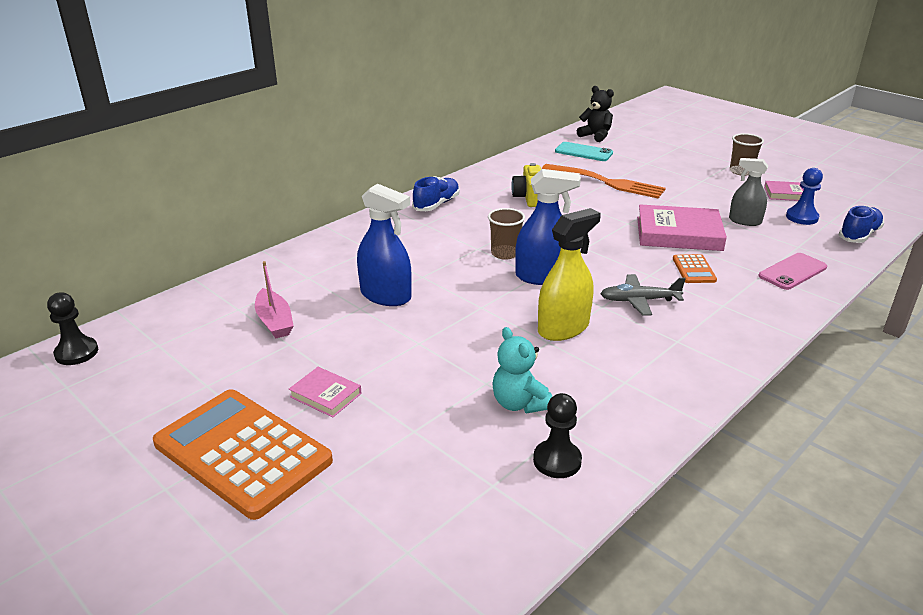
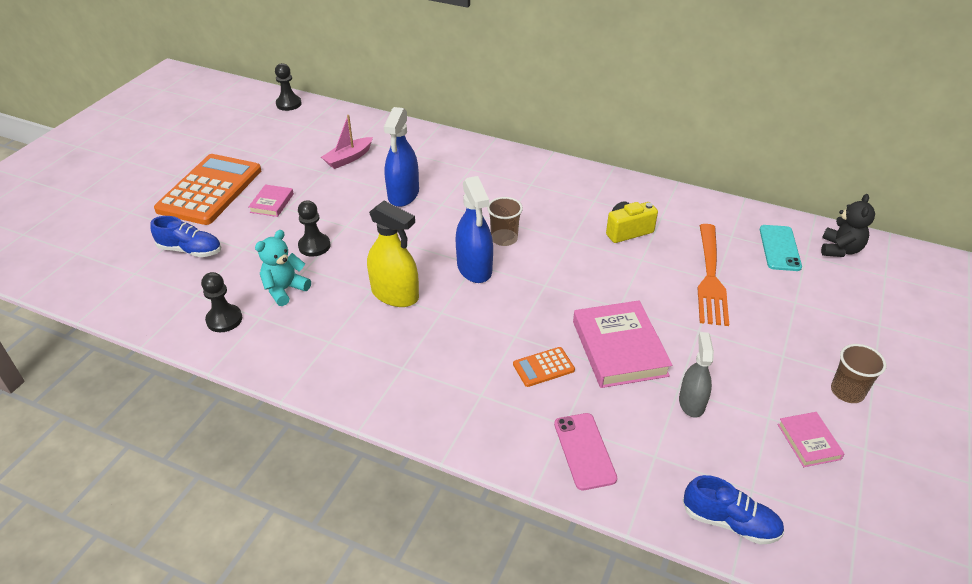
camera: 70 degrees right, 10 degrees up
blue shoe [412,176,460,211] -> blue shoe moved to [150,216,221,257]
grey plane [600,274,686,315] -> none
pink phone [758,253,827,290] -> pink phone turned 45 degrees clockwise [554,413,617,490]
blue pawn [786,168,823,225] -> none
none -> black pawn [298,200,330,257]

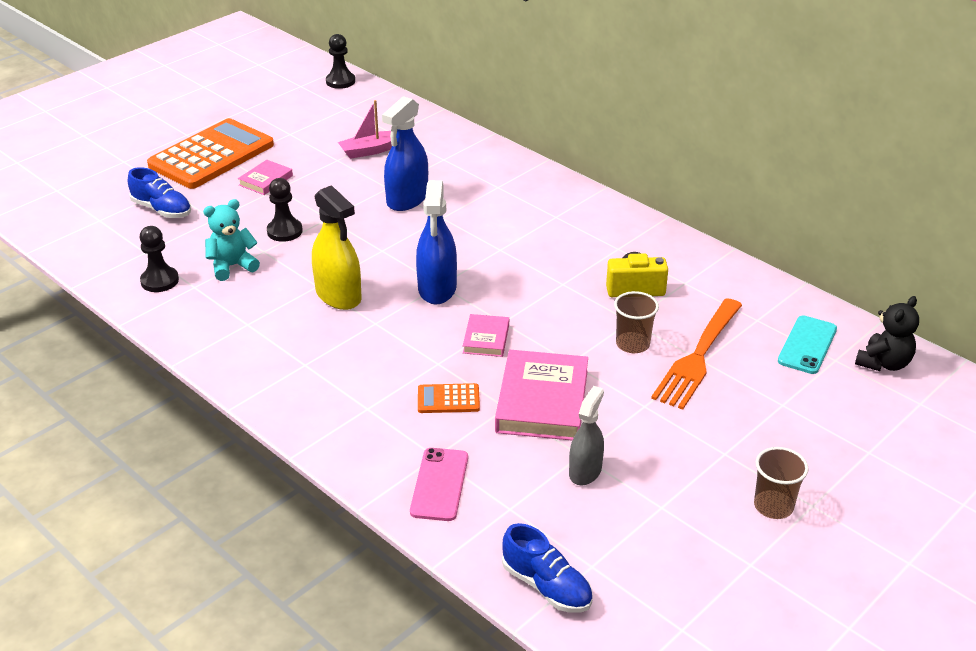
camera: 20 degrees right, 5 degrees down
brown cup [487,197,523,246] -> brown cup moved to [614,291,659,353]
pink book [778,412,844,467] -> pink book moved to [463,314,509,357]

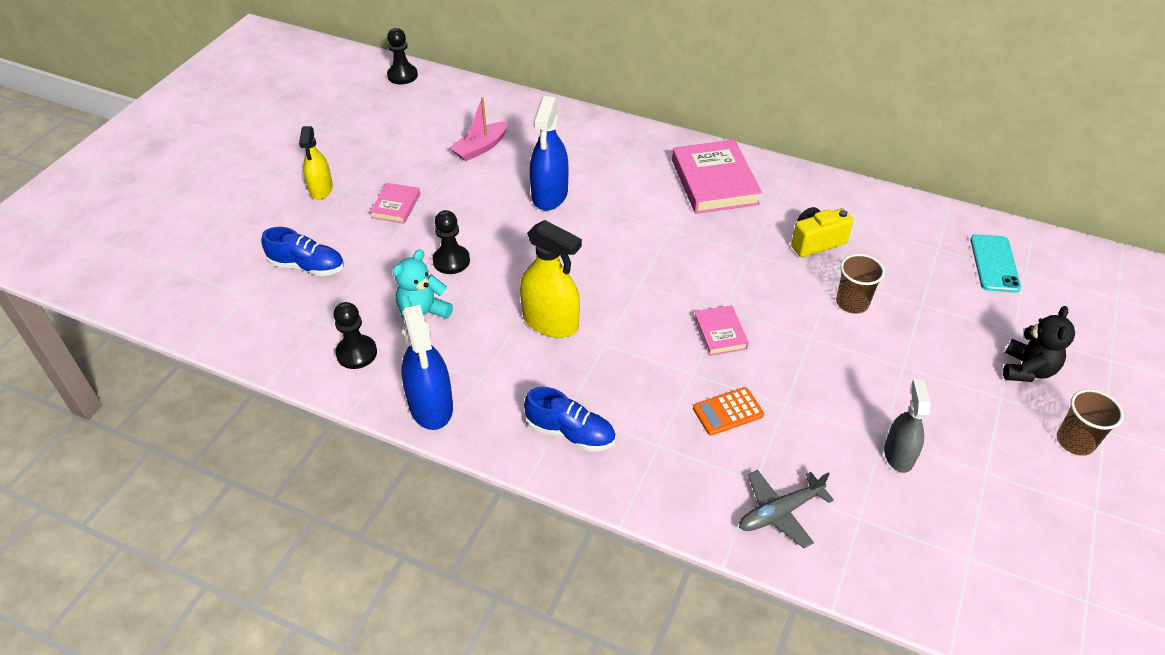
camera: 20 degrees left, 10 degrees up
orange calculator [147,118,274,189] -> yellow spray bottle [299,126,333,200]
pink phone [410,448,468,521] -> grey plane [739,470,834,548]
blue spray bottle [416,180,457,304] -> blue spray bottle moved to [401,304,453,430]
pink book [495,350,588,441] -> pink book moved to [672,140,762,214]
blue shoe [502,523,592,613] -> blue shoe moved to [524,387,616,452]
orange fork [651,298,742,410] -> none
black teddy bear [855,296,919,371] -> black teddy bear moved to [1003,306,1075,382]

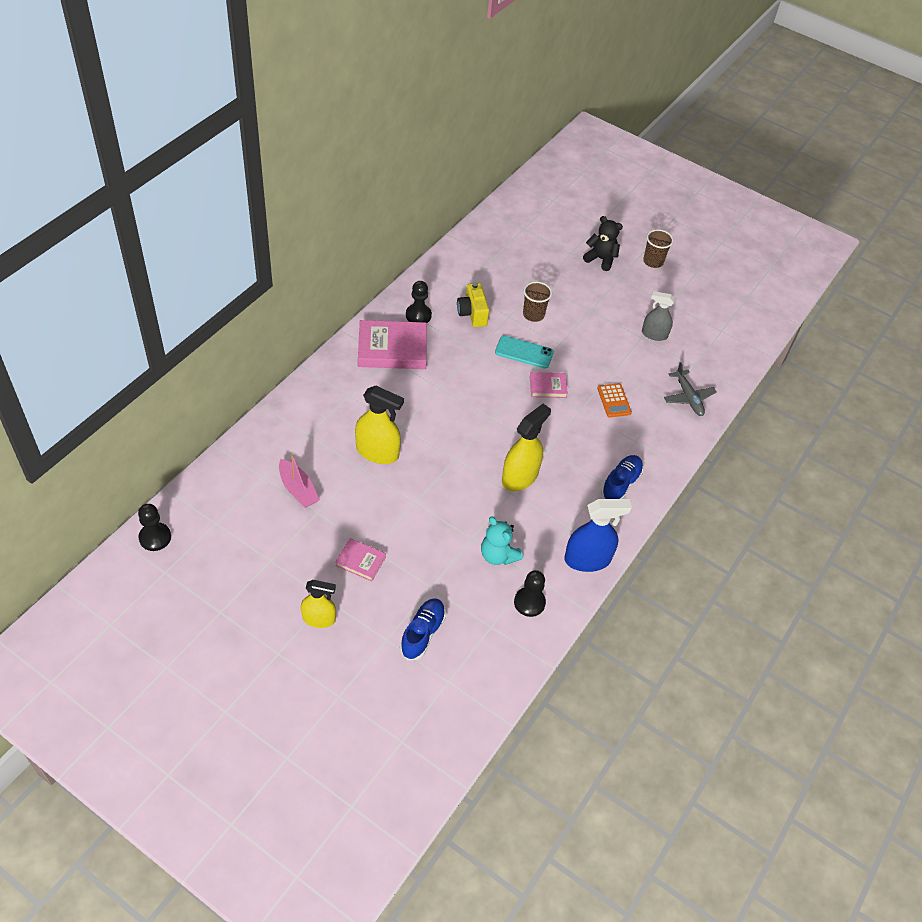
camera: 85 degrees left, 5 degrees up
black pawn [433,210,470,274] -> black pawn moved to [406,281,432,323]
blue spray bottle [530,96,568,211] -> yellow spray bottle [355,386,404,464]
turquoise phone [970,234,1021,293] -> turquoise phone moved to [495,335,554,369]

